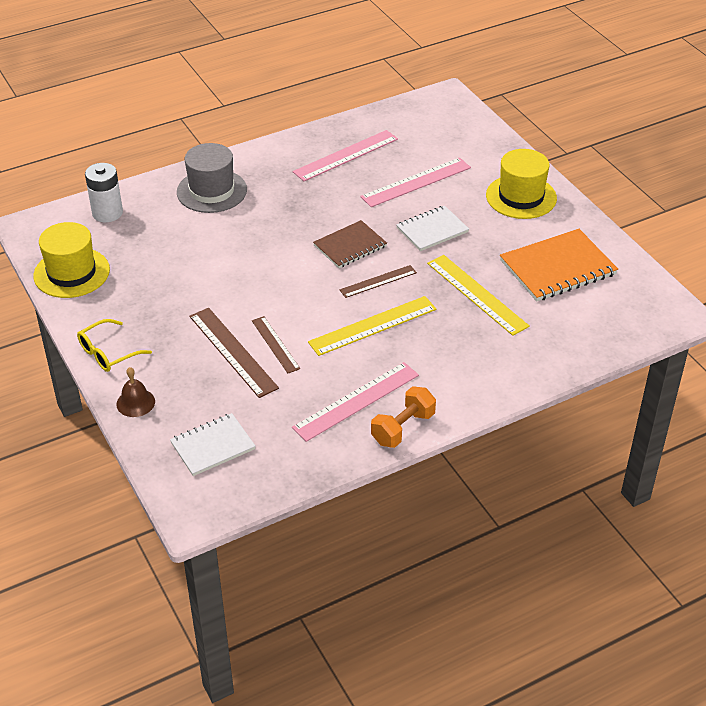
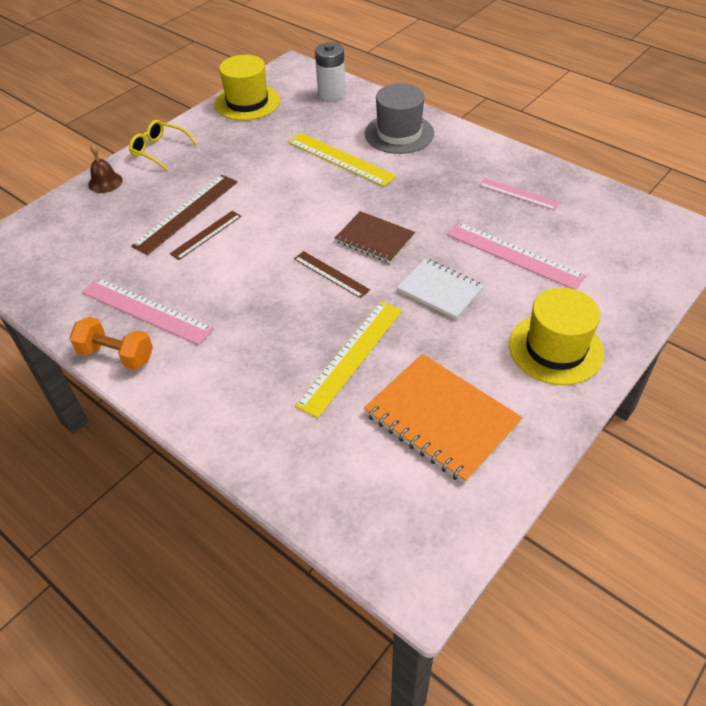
camera: 70 degrees right, 5 degrees up
white notebook [170,413,256,476] -> none
pink ruler [293,130,398,181] -> pink ruler [479,178,560,210], size x0.62
yellow ruler [308,296,437,356] -> yellow ruler moved to [288,133,397,187]

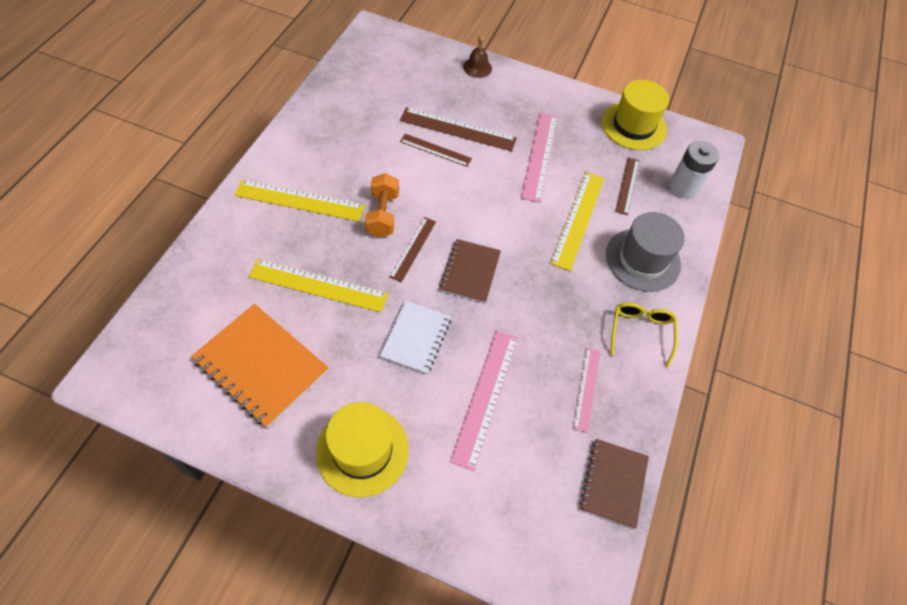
camera: 65 degrees right, 10 degrees up
orange dumbbell [69,317,153,370] -> orange dumbbell moved to [365,173,399,238]
pink ruler [82,277,214,345] -> pink ruler moved to [521,112,558,203]
yellow glasses [129,120,197,171] -> yellow glasses moved to [610,303,678,367]
orange notebook [364,354,523,484] -> orange notebook turned 75 degrees counterclockwise [191,304,329,428]
none -> yellow ruler [234,179,365,222]
none -> brown notebook [579,439,649,528]
none -> brown ruler [615,158,639,215]

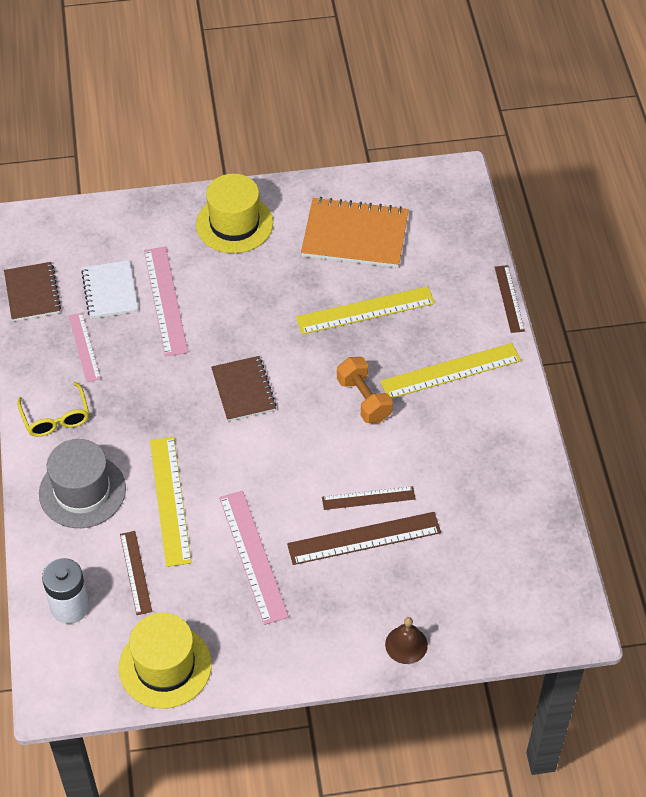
camera: 155 degrees right, 5 degrees down
white notebook [380,301,451,374] -> white notebook moved to [81,260,138,319]
brown ruler [389,217,436,282] -> brown ruler moved to [495,265,525,333]

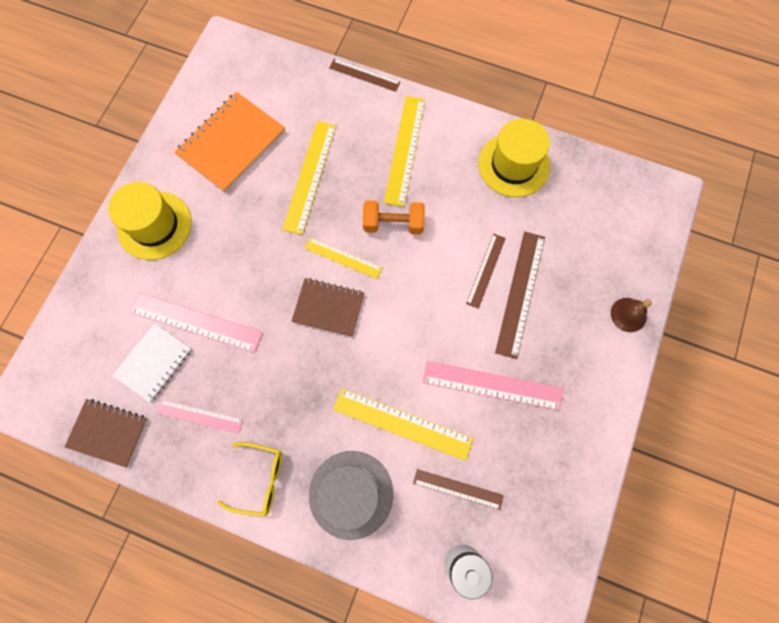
camera: 60 degrees left, 20 degrees up
white notebook [81,260,138,319] -> white notebook turned 75 degrees counterclockwise [112,323,192,403]
yellow hat [119,613,212,709] -> yellow hat moved to [478,119,550,197]
none -> yellow ruler [304,237,382,279]

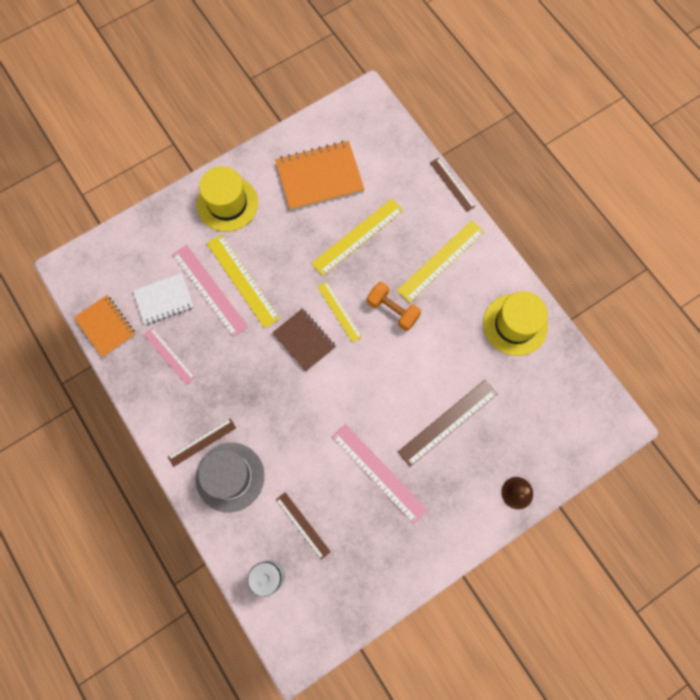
camera: 35 degrees right, 0 degrees up
brown notebook [65,399,148,467] -> orange notebook [74,295,136,358]
yellow glasses [218,442,282,517] -> none
yellow ruler [333,388,473,461] -> yellow ruler moved to [207,234,280,328]
brown ruler [466,234,506,309] -> brown ruler moved to [168,418,236,467]

